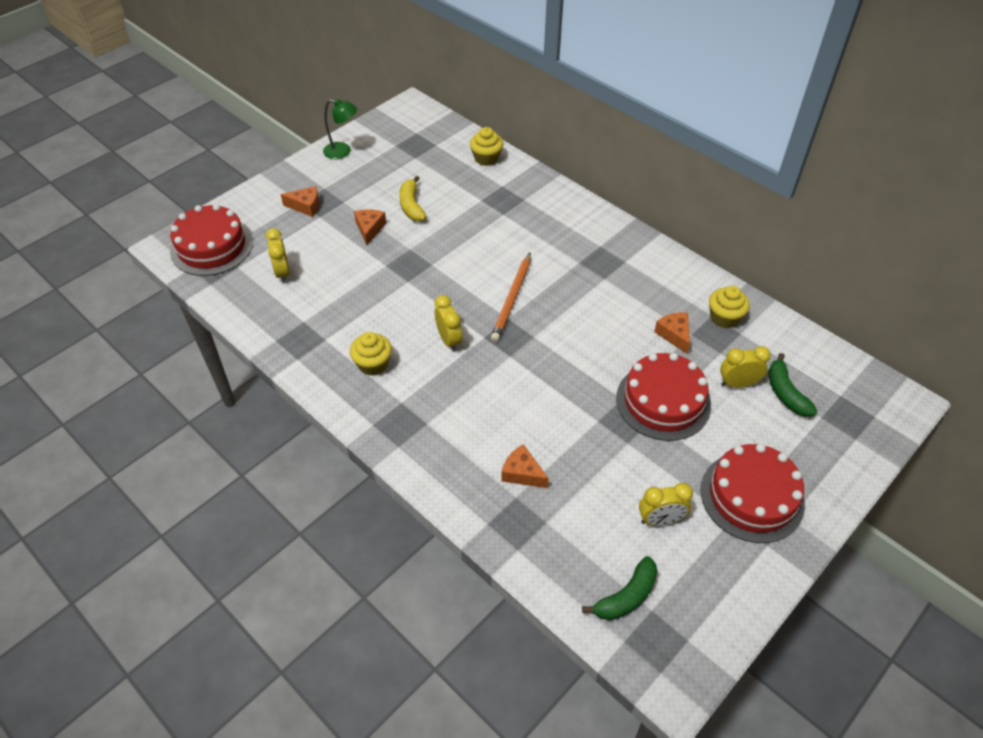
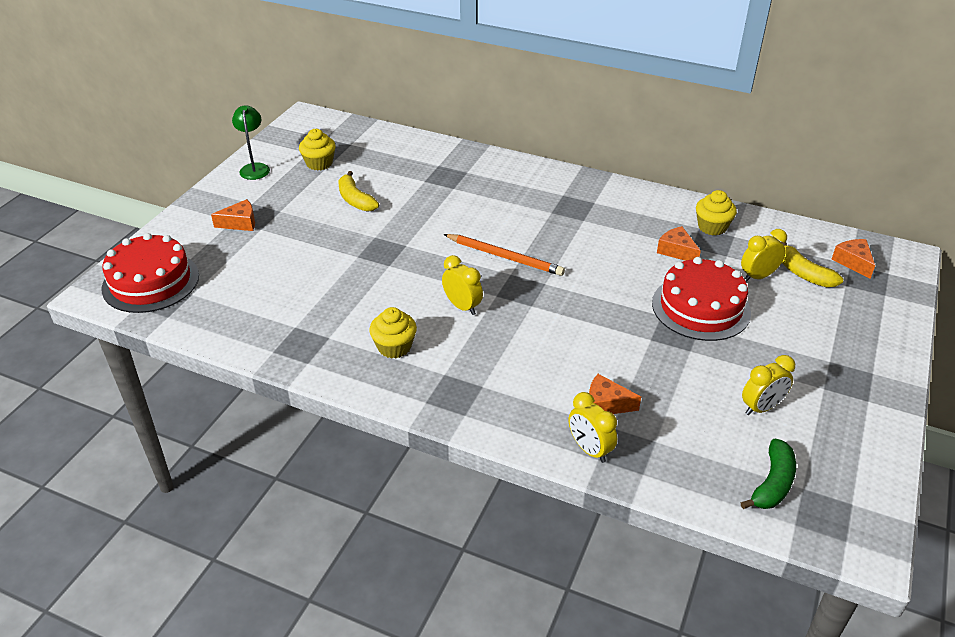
camera: 20 degrees left, 10 degrees down
yellow clock [266,228,290,283] -> yellow clock moved to [569,392,617,463]
green lamp [323,99,357,159] -> green lamp turned 90 degrees counterclockwise [232,105,270,180]
orange cheese [354,209,386,245] -> orange cheese moved to [832,239,875,279]
yellow cupcake [470,127,503,166] -> yellow cupcake moved to [299,129,336,171]
orange pencil [491,252,531,342] -> orange pencil turned 60 degrees counterclockwise [443,234,565,276]
red cake [701,444,805,543] -> none
green banana [768,353,817,417] -> yellow banana [781,242,843,287]

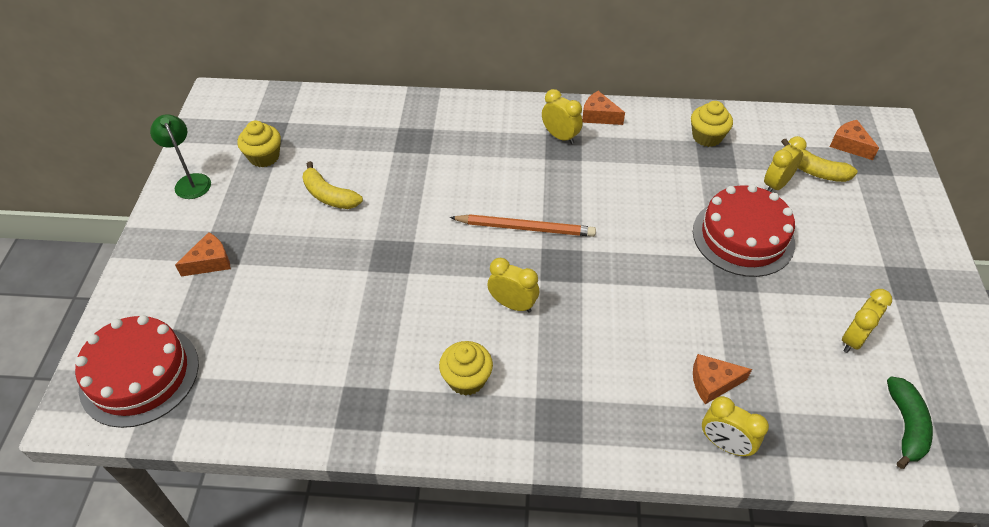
camera: 20 degrees left, 10 degrees up
orange cheese [657,226,701,261] -> orange cheese moved to [582,91,625,125]
none -> yellow clock [542,89,583,144]

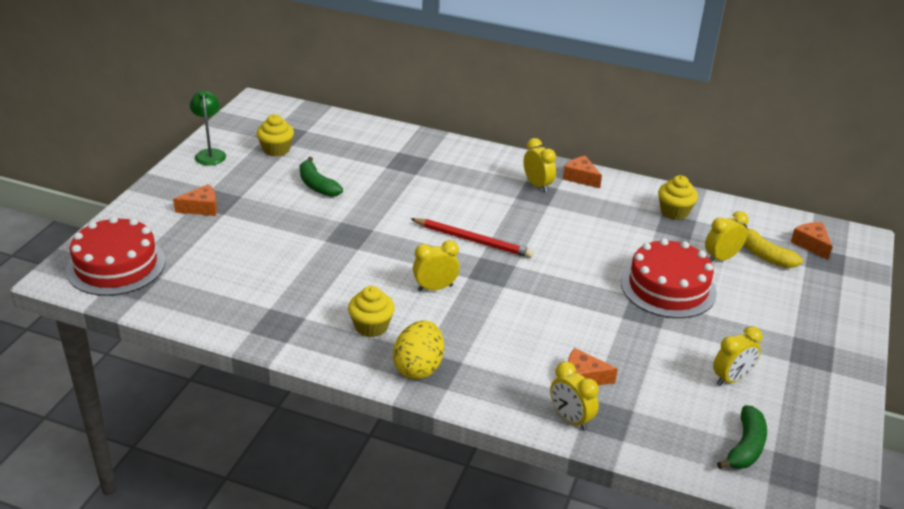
camera: 15 degrees right, 15 degrees down
yellow banana [302,161,363,209] -> green banana [300,157,343,197]
orange pencil [450,214,596,237] -> red pencil [411,218,534,258]
yellow clock [487,258,539,313] -> yellow clock turned 60 degrees counterclockwise [413,240,460,291]
none -> yellow egg [393,321,444,379]

